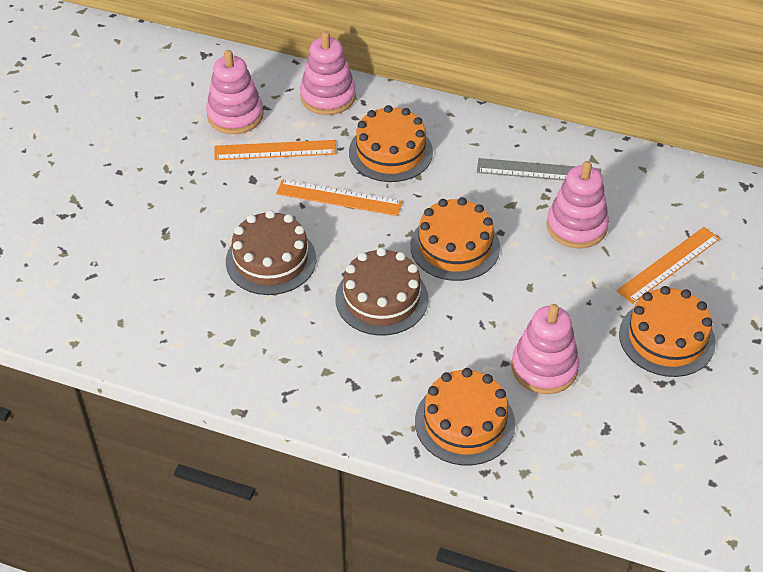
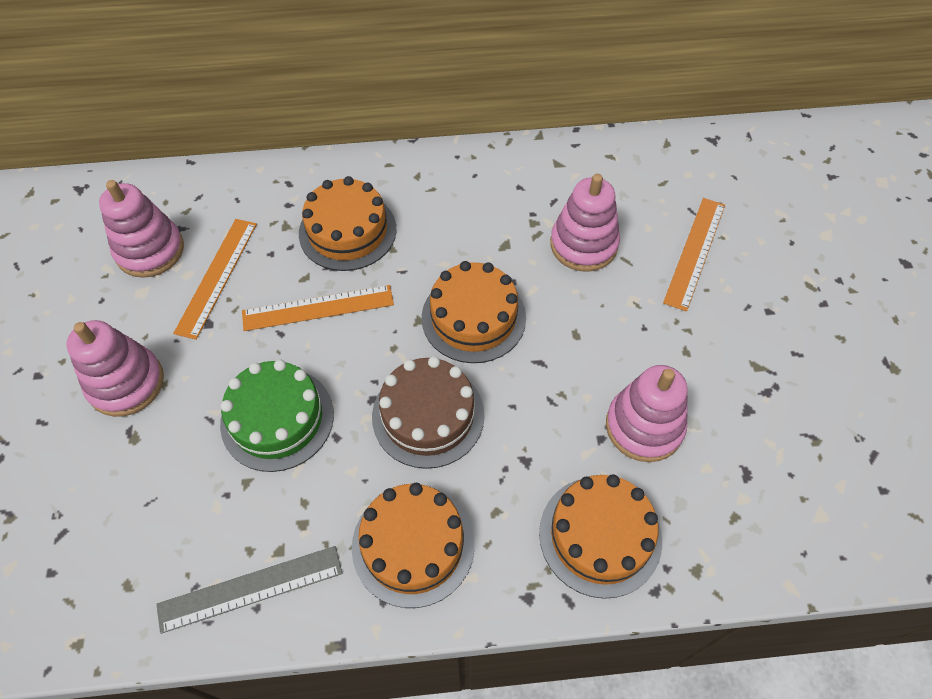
camera: 25 degrees left, 10 degrees up
orange ruler [214,140,337,160] -> orange ruler turned 45 degrees counterclockwise [173,219,257,340]
brown cake [226,210,316,295] -> green cake [220,360,334,472]
pink stacking toy [300,31,356,115] -> pink stacking toy moved to [66,320,164,417]
grey ruler [477,158,601,180] -> grey ruler moved to [156,546,342,634]
orange cake [619,286,716,377] -> orange cake moved to [352,483,474,608]

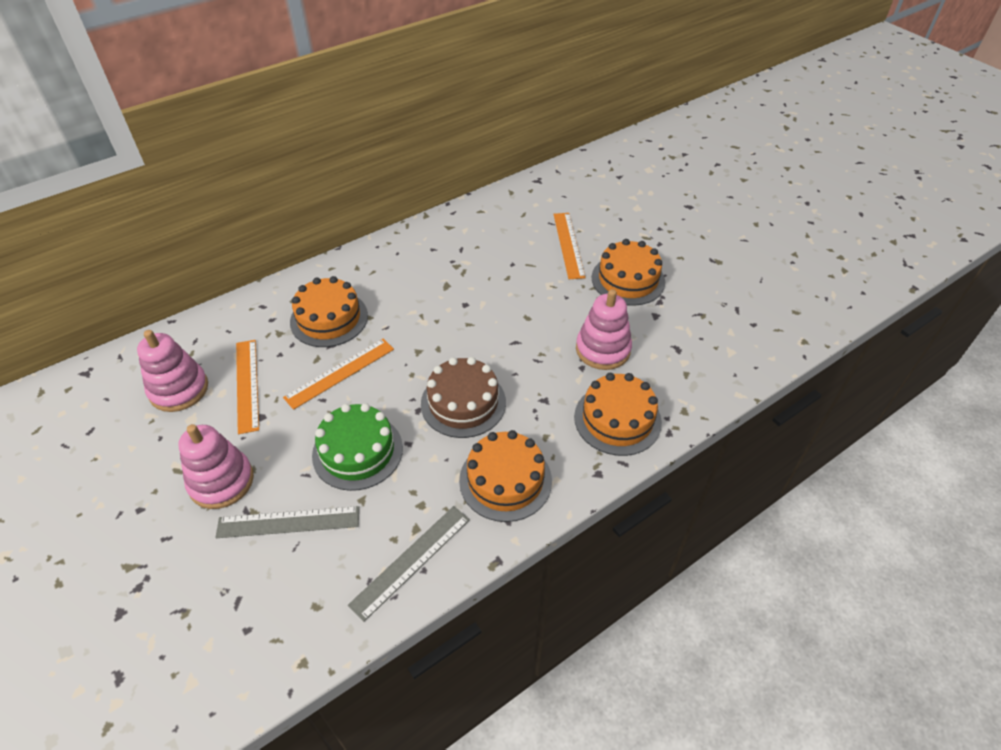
camera: 30 degrees left, 10 degrees down
orange cake [422,261,526,363] -> orange cake moved to [592,239,665,306]
pink stacking toy [550,174,620,272] -> none
none -> grey ruler [215,506,359,538]

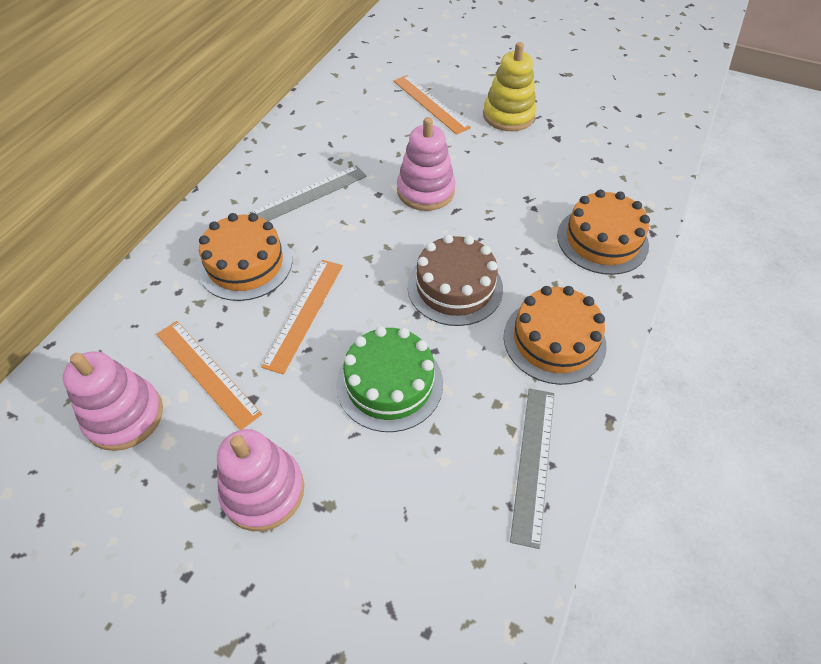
camera: 30 degrees left, 5 degrees up
grey ruler [215,506,359,538] -> grey ruler moved to [250,165,367,221]
pink stacking toy [576,289,632,370] -> pink stacking toy moved to [397,117,455,211]
orange cake [592,239,665,306] -> yellow stacking toy [483,42,536,131]

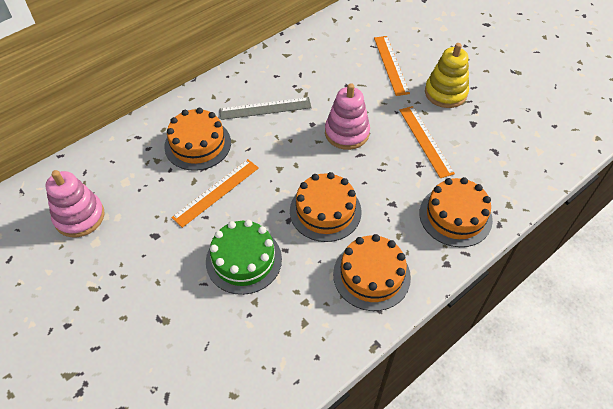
camera: 25 degrees right, 0 degrees up
orange ruler [156,321,262,430] -> orange ruler moved to [399,106,455,178]
pink stacking toy [217,429,304,531] -> none
brown cake [407,234,503,326] -> orange cake [290,172,362,242]
grey ruler [510,388,554,549] -> none

